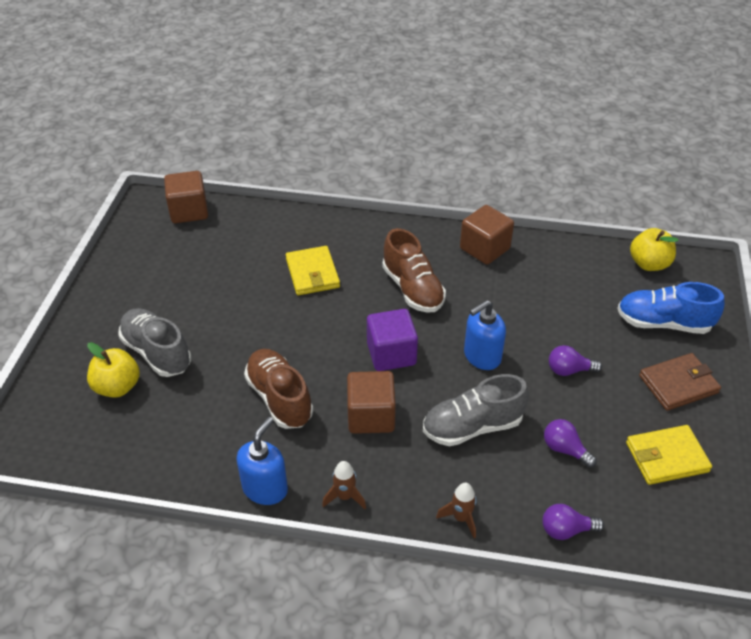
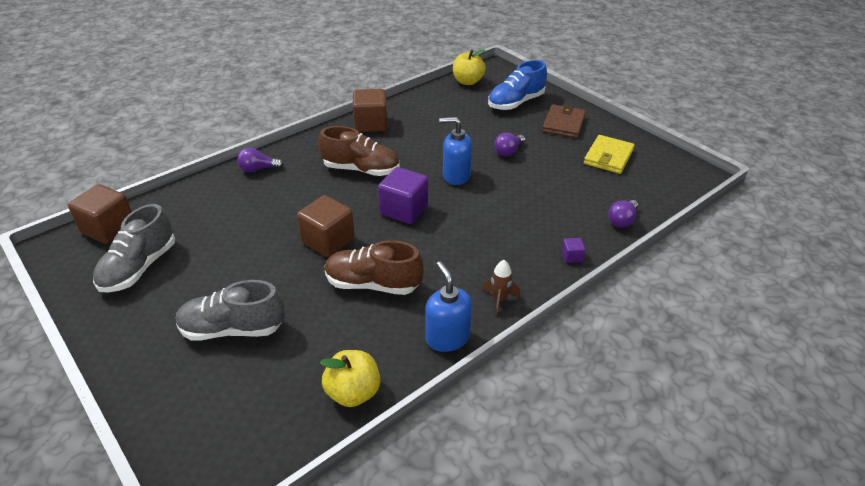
camera: 50 degrees left, 5 degrees down
yellow apple [87,342,140,398] -> yellow apple moved to [320,350,380,407]
yellow wallet [286,246,340,295] -> none
brown cube [347,371,396,434] -> brown cube moved to [297,195,355,257]
grey shoe [423,374,529,446] -> grey shoe moved to [93,204,175,293]
brown rocket [436,483,477,538] -> purple cube [562,238,585,263]
blue soap dispenser [464,300,506,370] -> blue soap dispenser turned 90 degrees clockwise [439,117,472,185]
purple light bulb [544,419,597,468] -> purple light bulb moved to [237,147,284,172]

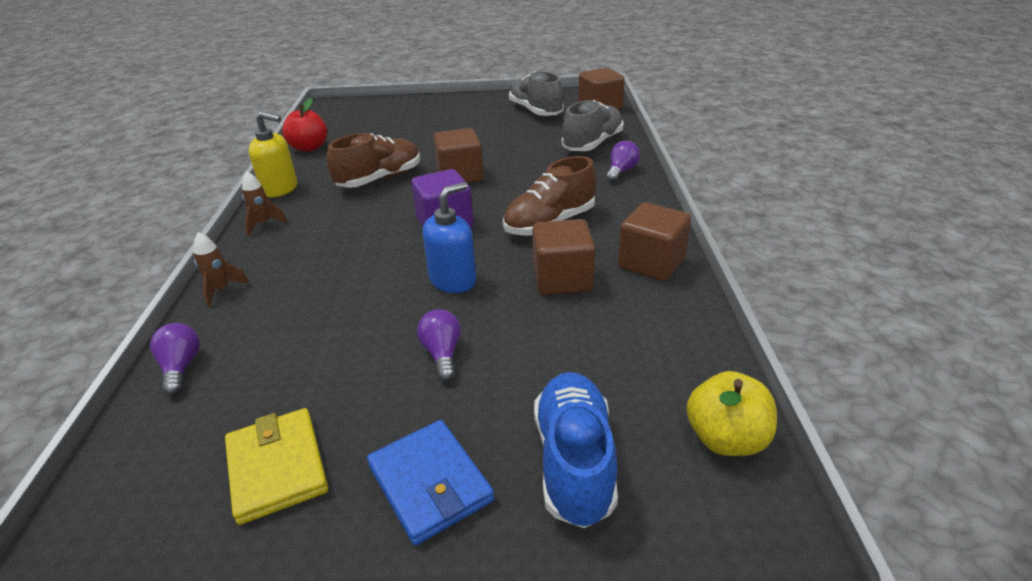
camera: 130 degrees right, 5 degrees down
grey shoe [176,280,285,341] -> grey shoe moved to [562,100,623,151]
yellow apple [320,350,380,407] -> red apple [282,98,327,152]
blue soap dispenser [426,261,472,352] -> yellow soap dispenser [248,112,297,197]
brown wallet [542,104,586,138] -> blue wallet [367,420,494,545]
purple cube [562,238,585,263] -> brown rocket [194,232,250,307]
none -> brown cube [532,219,595,295]

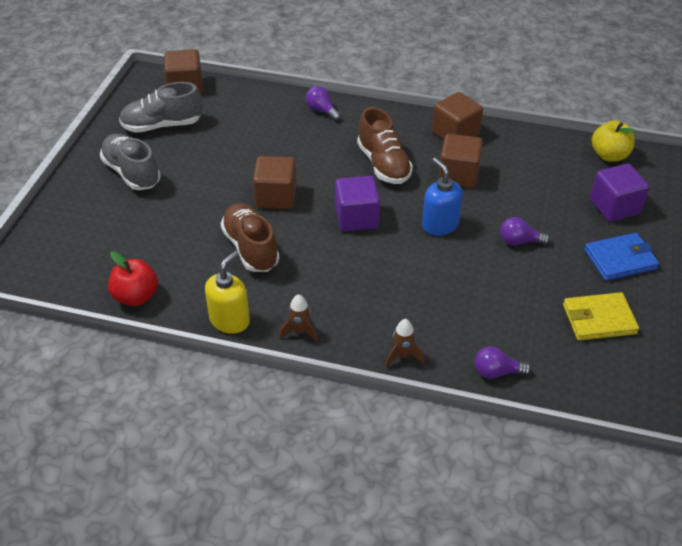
camera: 75 degrees left, 10 degrees up
blue shoe [534,372,618,528] -> purple cube [590,164,649,222]
grey shoe [562,100,623,151] -> grey shoe moved to [100,134,161,190]

